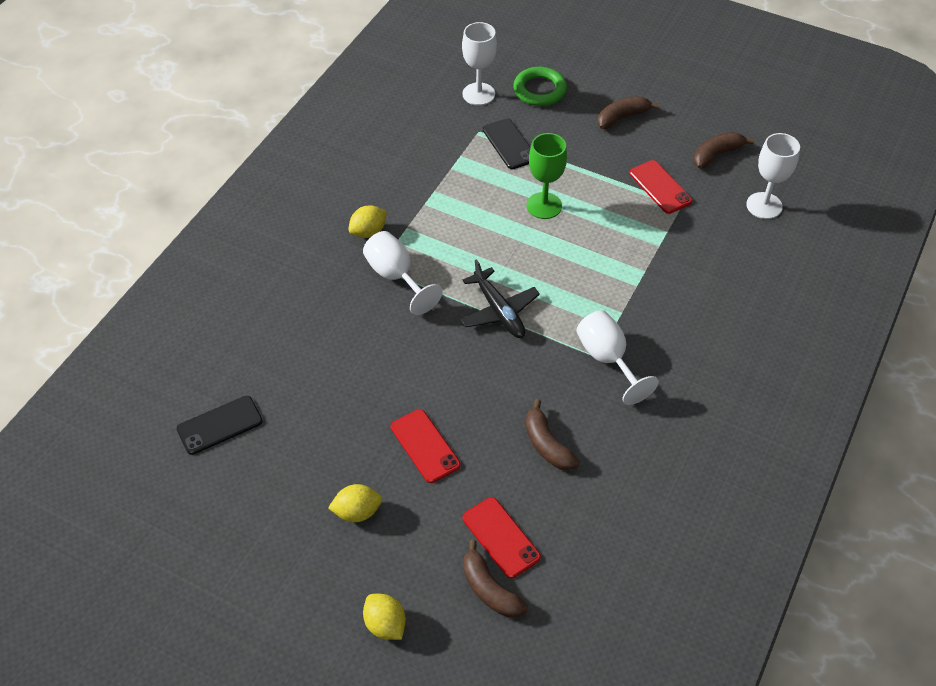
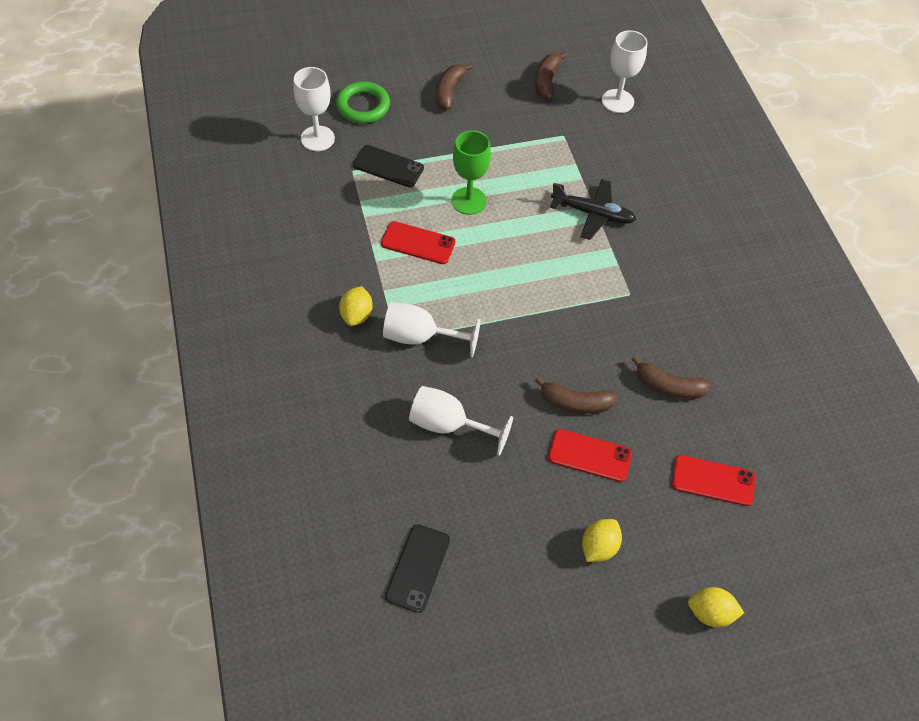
camera: 45 degrees left, 5 degrees up
black plane [460,259,540,338] -> black plane moved to [550,179,636,240]
brown banana [463,540,528,618] -> brown banana moved to [535,377,617,414]
white goblet [576,310,659,405] -> white goblet moved to [409,386,513,456]
red phone [629,160,692,214] -> red phone moved to [381,221,456,264]

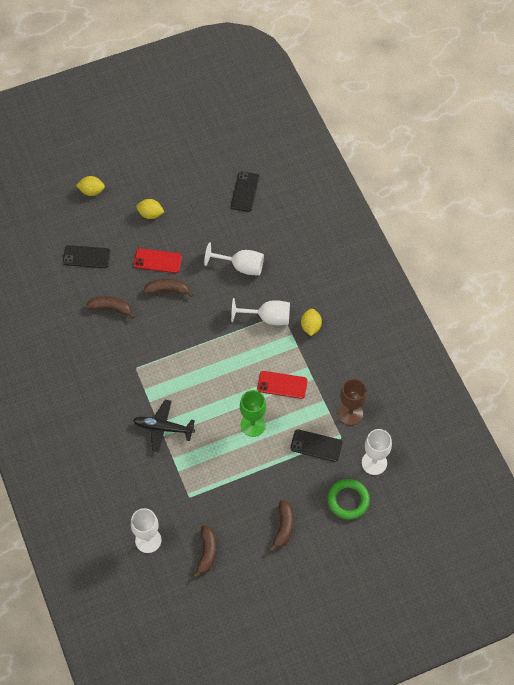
camera: 175 degrees right, 5 degrees up
yellow lemon [582,519,622,562] -> yellow lemon turned 75 degrees clockwise [136,199,164,219]
red phone [672,455,755,506] -> black phone [63,245,111,268]
none -> brown goblet [338,378,367,425]

